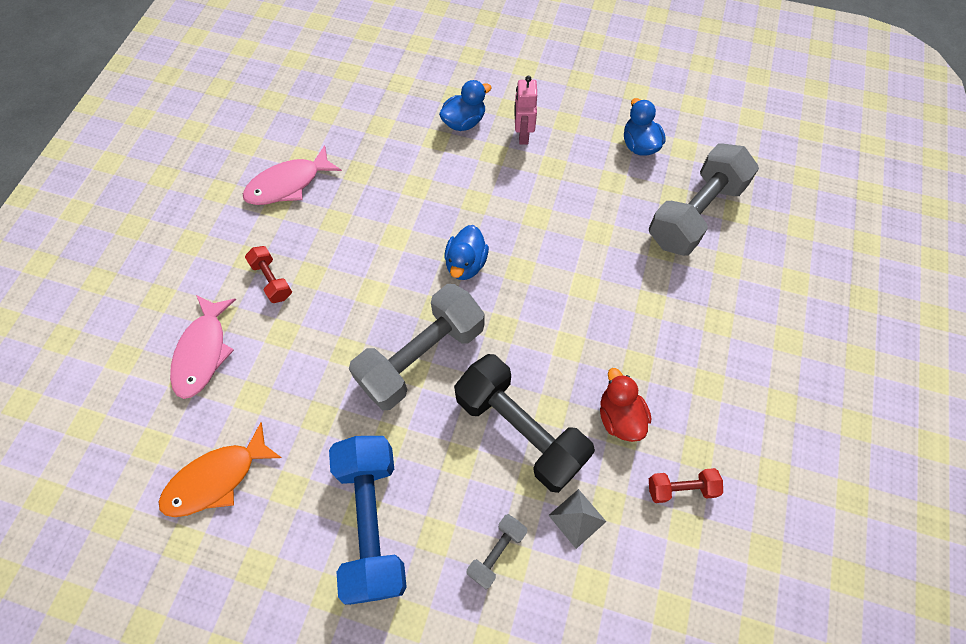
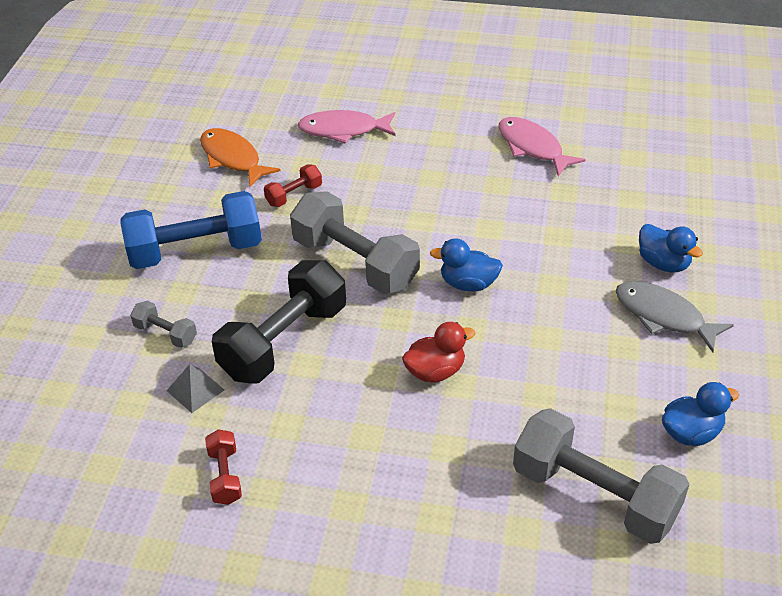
camera: 85 degrees right, 20 degrees down
red dumbbell [245,246,292,303] -> red dumbbell moved to [264,164,322,207]
pink robot [514,76,537,144] -> grey fish [616,281,734,353]
red duck [600,368,651,442] -> red duck moved to [402,322,475,383]

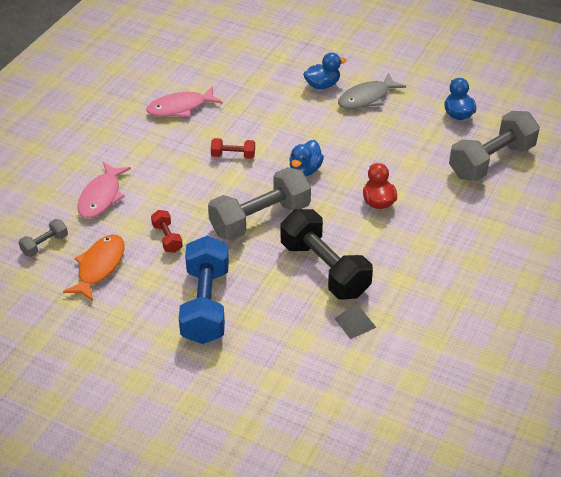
camera: 75 degrees left, 0 degrees up
grey dumbbell [130,300,197,348] -> grey dumbbell moved to [19,219,68,257]
orange fish [200,128,281,187] -> orange fish turned 135 degrees clockwise [63,235,125,301]
red dumbbell [205,429,242,505] -> red dumbbell moved to [211,138,255,159]

